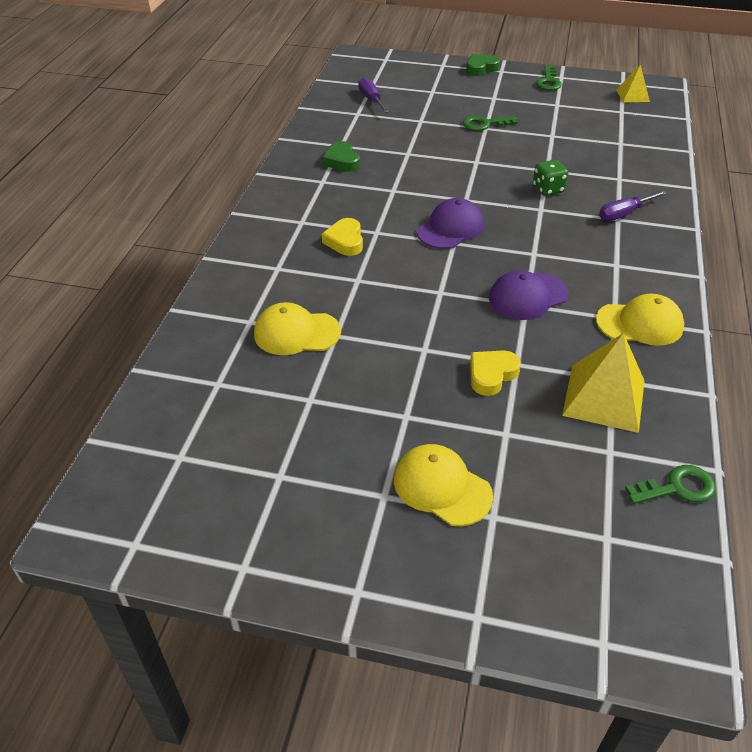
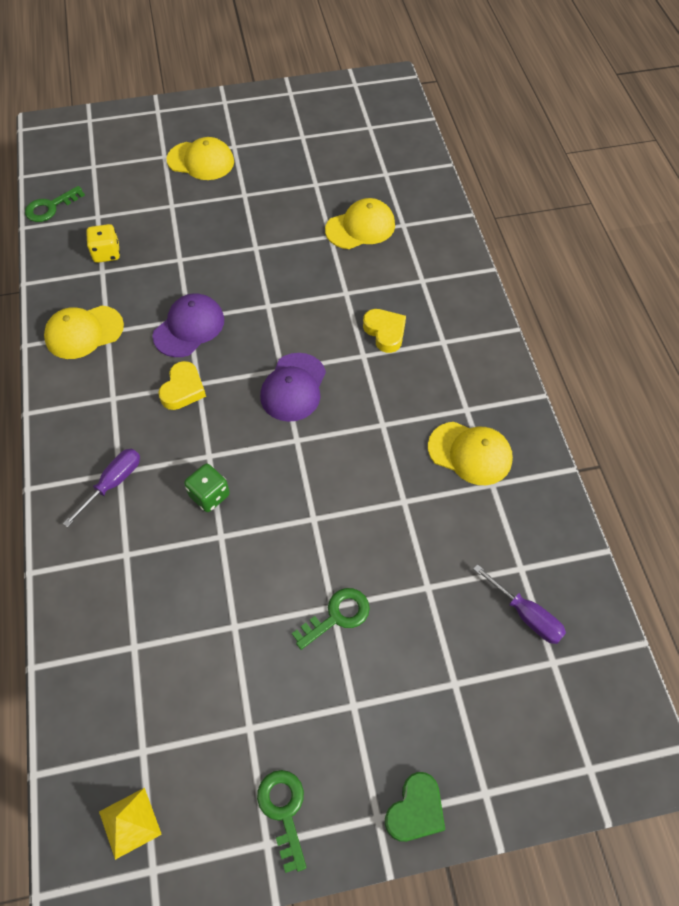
camera: 155 degrees right, 15 degrees up
green heart [322,141,360,172] -> yellow cap [428,422,513,485]
yellow heart [470,350,521,396] -> yellow heart moved to [158,361,206,410]
yellow pyramid [562,333,644,433] -> yellow dice [86,224,120,263]

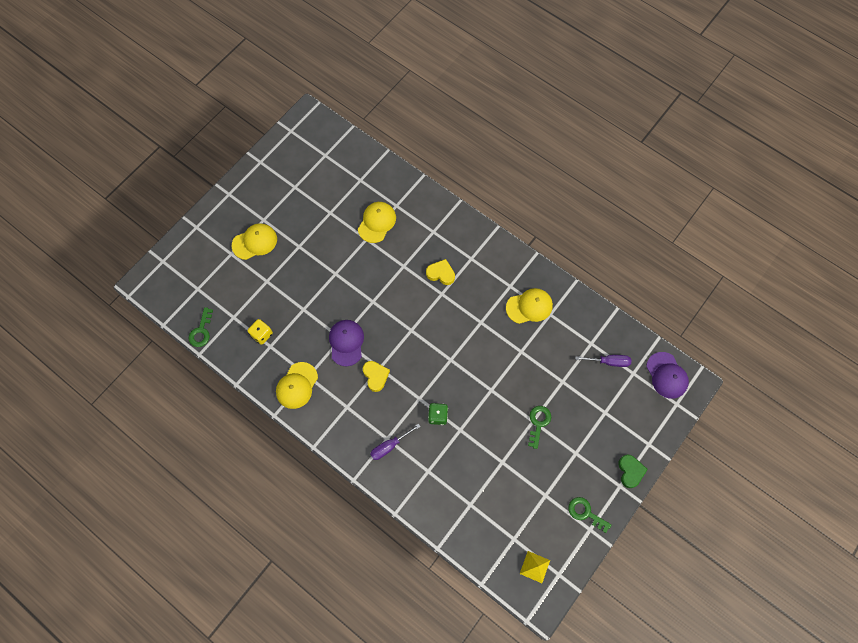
camera: 40 degrees left, 10 degrees up
purple screwdriver [63,449,140,527] -> purple screwdriver turned 120 degrees counterclockwise [370,424,420,460]
purple cap [260,353,326,422] -> purple cap moved to [646,352,689,399]

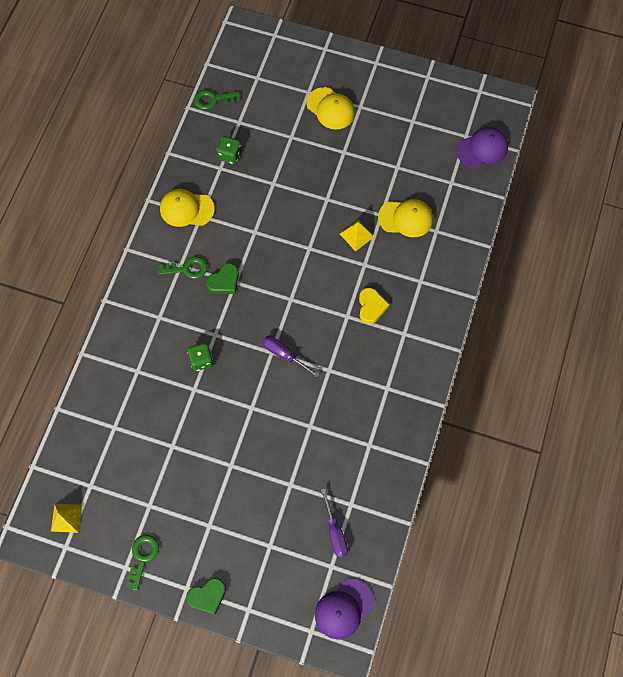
camera: 70 degrees right, 0 degrees up
yellow dice [247,319,273,345] -> green dice [217,136,242,164]
purple cap [329,320,364,366] -> purple cap moved to [456,127,508,168]
yellow heart [363,361,390,392] -> green heart [206,263,239,294]
purple screwdriver [370,424,420,460] -> purple screwdriver moved to [263,336,319,377]
yellow cap [506,288,553,324] -> none
green key [528,406,551,449] -> green key moved to [158,256,207,279]
none -> yellow pyramid [340,220,374,251]

